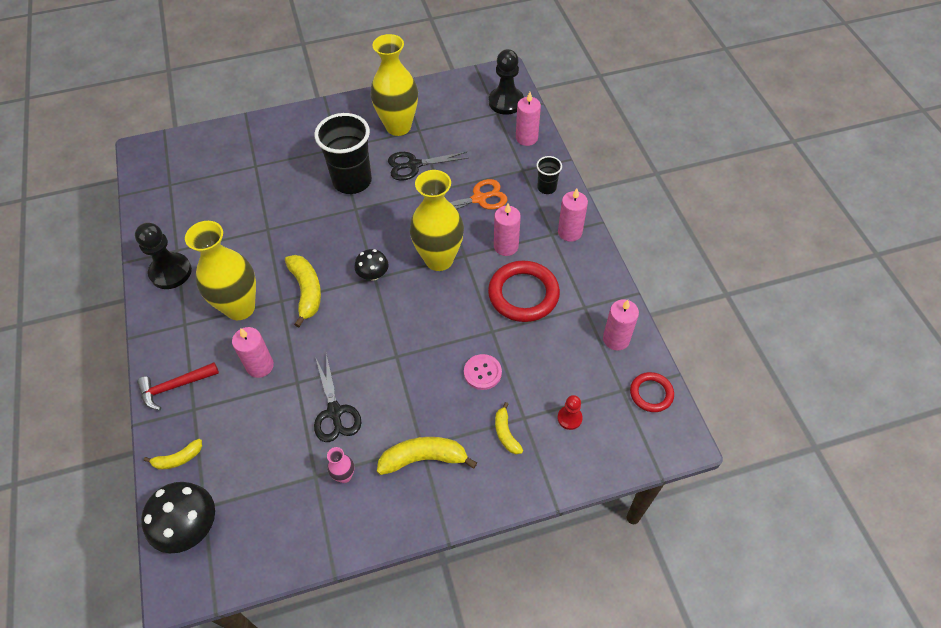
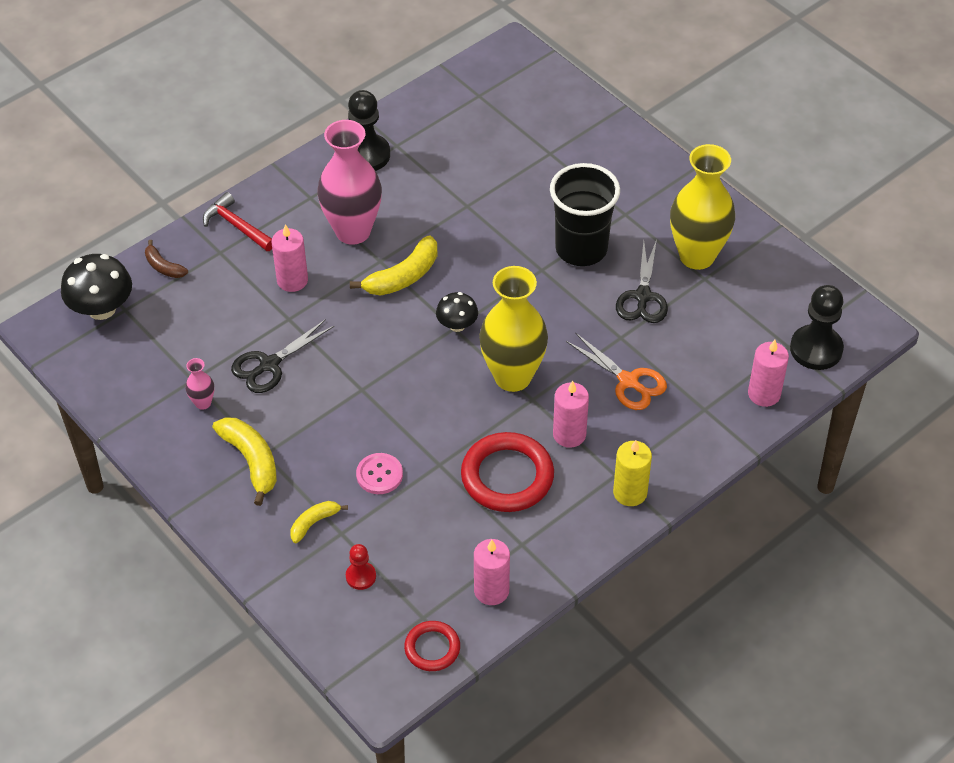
camera: 65 degrees right, 5 degrees down
yellow banana [144,439,202,469] -> brown banana [145,240,188,278]
yellow vase [185,221,256,320] -> pink vase [318,120,382,245]
black scissors [388,152,468,181] -> black scissors turned 135 degrees counterclockwise [616,240,668,323]
black cup [536,156,562,194] -> none
pink candle [558,189,588,242] -> yellow candle [613,440,652,506]

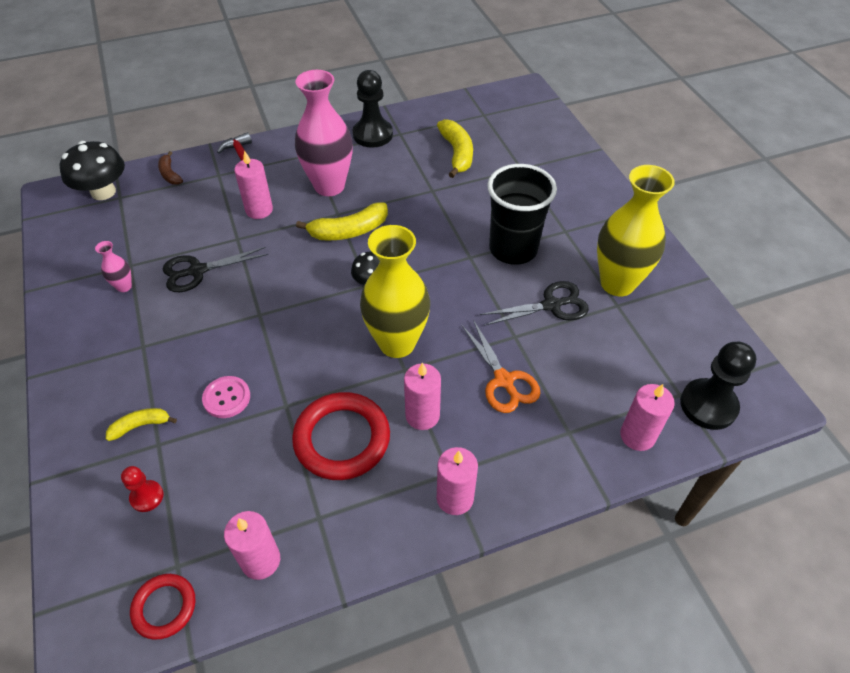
camera: 20 degrees right, 0 degrees up
yellow banana [212,417,277,506] -> yellow banana moved to [437,119,473,178]
yellow candle [613,440,652,506] -> pink candle [437,447,478,515]
black scissors [616,240,668,323] -> black scissors turned 135 degrees counterclockwise [480,281,589,326]

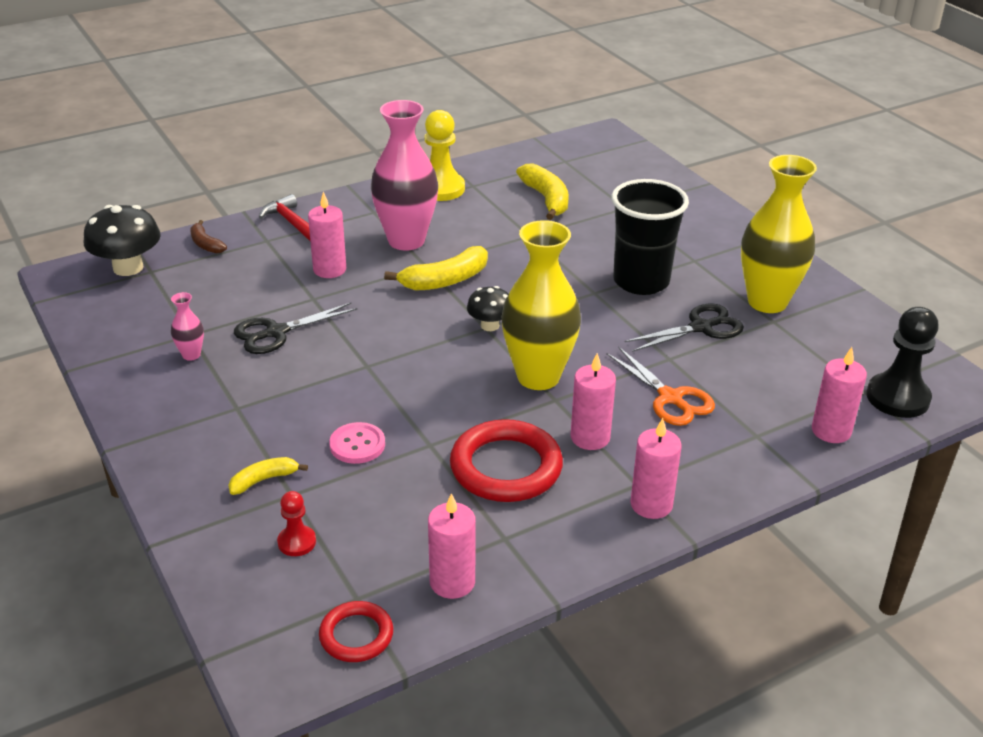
camera: 10 degrees left, 15 degrees down
black pawn [353,70,393,148] -> yellow pawn [425,110,465,201]

